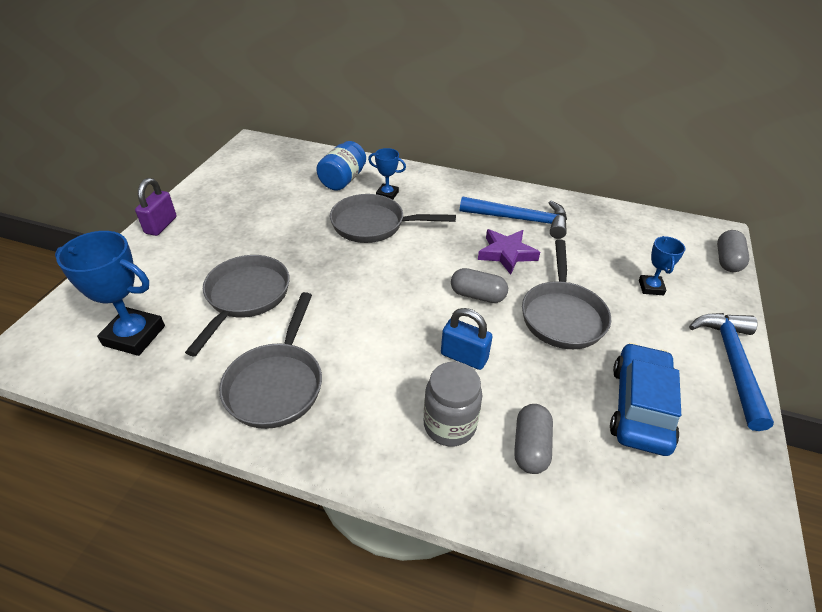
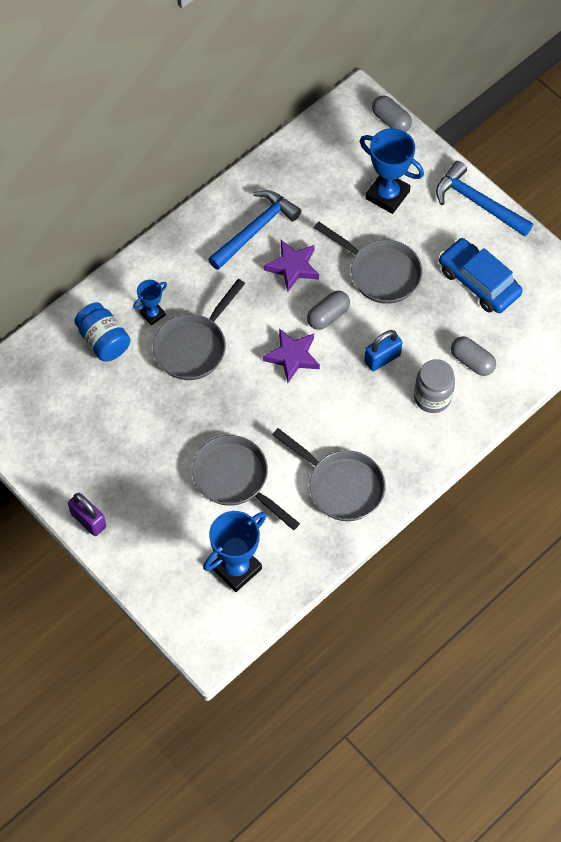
camera: 60 degrees left, 20 degrees up
blue trophy [639,236,685,295] -> blue trophy [360,128,424,214], size x1.82
none -> purple star [263,328,320,383]

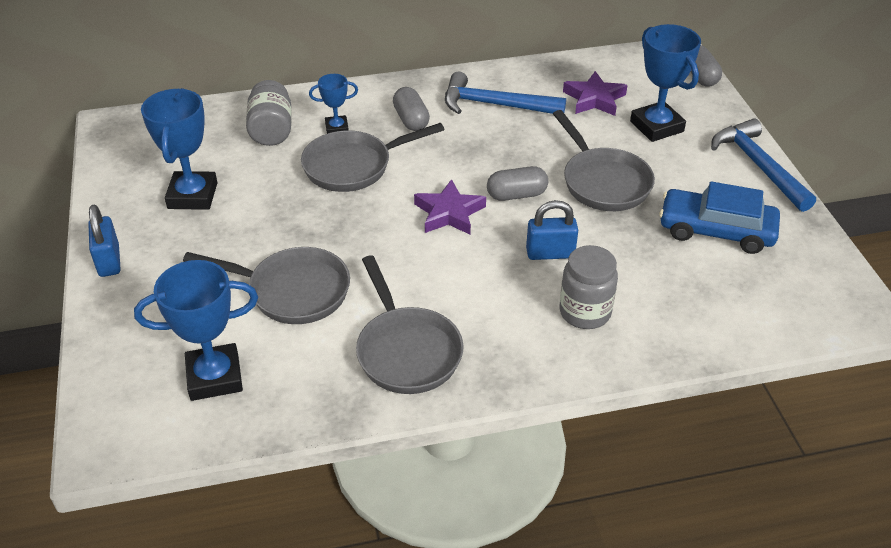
camera: 30 degrees right, 20 degrees down
purple padlock [68,493,106,536] -> blue padlock [88,204,121,277]
blue jar [74,302,130,361] -> grey jar [246,80,292,146]
grey pan [192,435,300,530] -> grey pan turned 120 degrees clockwise [183,247,350,324]
blue hammer [208,190,301,270] -> blue hammer turned 150 degrees counterclockwise [445,72,566,114]
purple star [264,240,319,292] -> purple star moved to [563,71,627,116]
blue car [439,238,523,313] -> blue car turned 60 degrees counterclockwise [659,181,780,254]
grey capsule [451,336,496,376] -> grey capsule moved to [393,87,430,131]
none -> blue trophy [141,88,217,210]

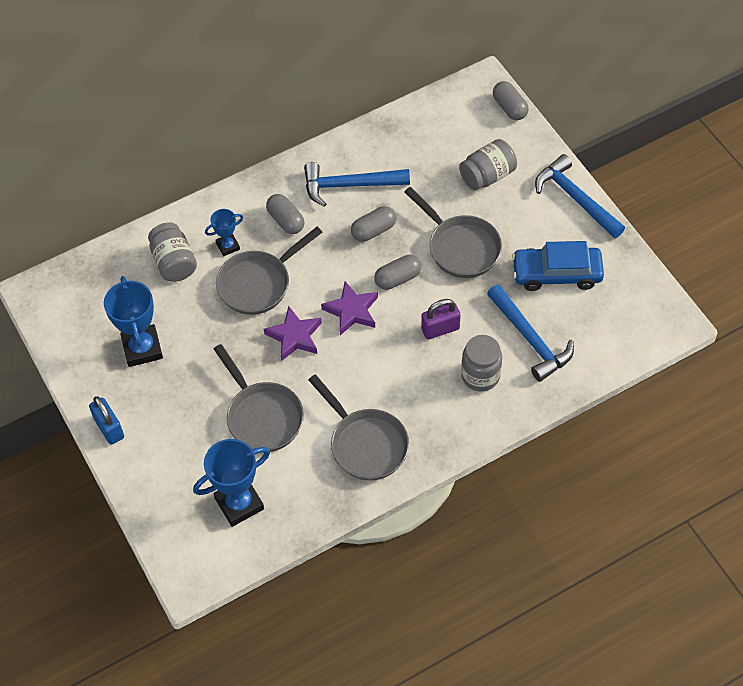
camera: 15 degrees left, 15 degrees up
grey pan [183,247,350,324] -> grey pan turned 60 degrees clockwise [214,344,304,452]
blue padlock [526,200,578,260] -> purple padlock [421,299,461,340]
purple star [563,71,627,116] -> purple star moved to [264,306,322,361]
blue trophy [630,24,701,142] -> grey jar [459,139,517,191]
none -> grey capsule [351,206,396,242]
none -> blue hammer [487,285,574,382]

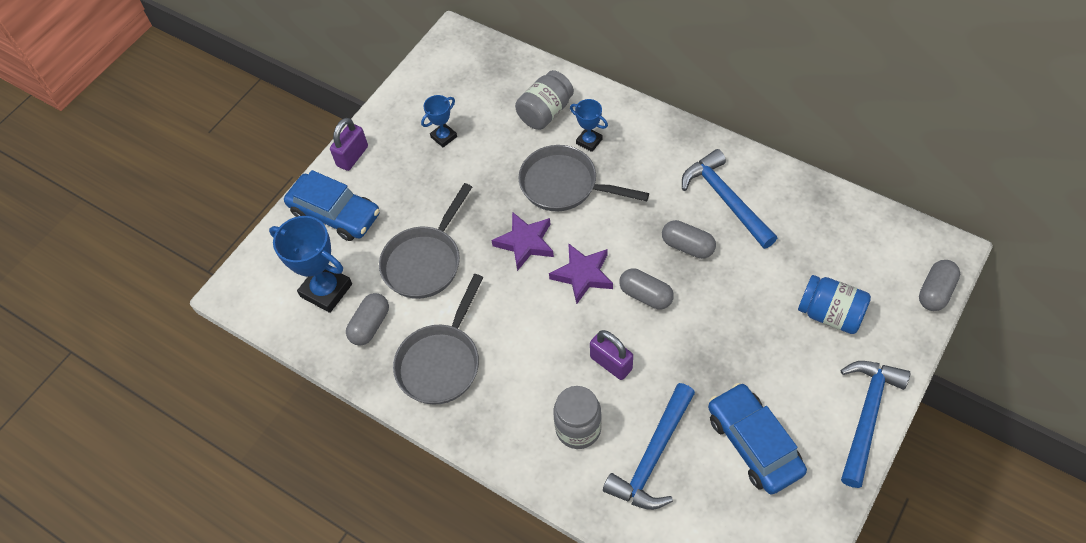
camera: 65 degrees right, 0 degrees up
blue padlock [89,396,124,445] -> purple padlock [330,118,368,171]
blue trophy [104,276,163,367] -> blue trophy [421,95,457,147], size x0.55
grey capsule [266,194,304,234] -> grey capsule moved to [346,293,389,346]
grey pan [404,187,502,278] -> none
grey jar [459,139,517,191] -> blue jar [798,275,871,334]
none -> blue car [284,170,380,241]

